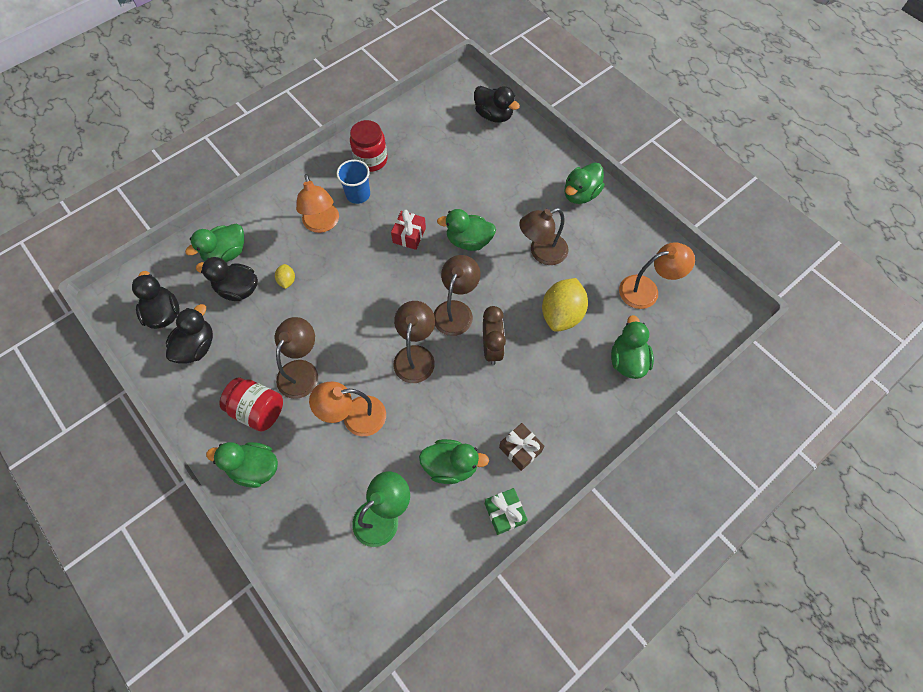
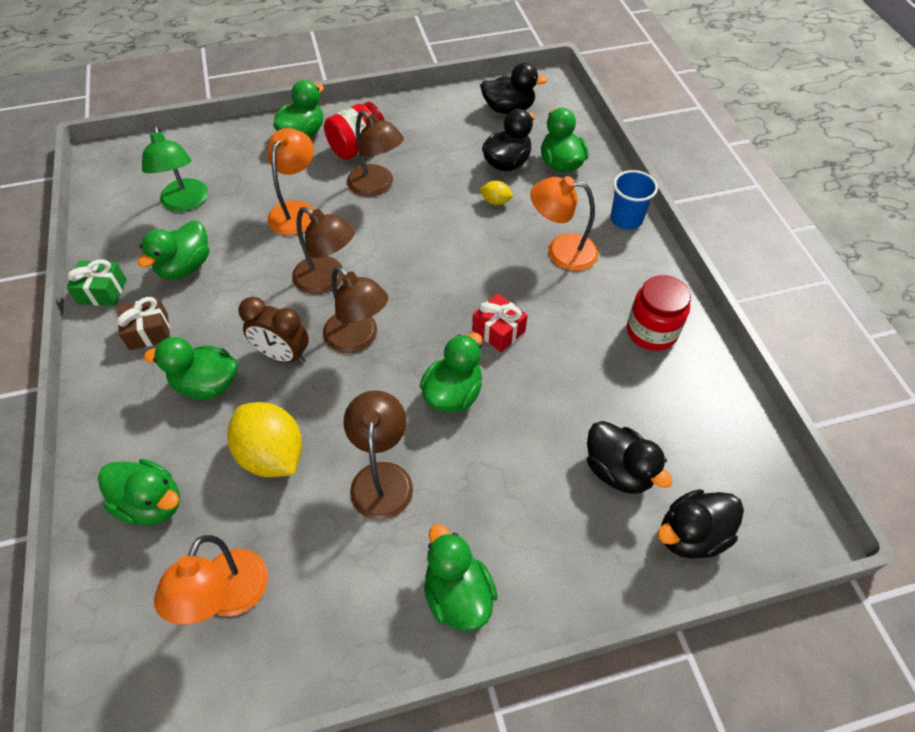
camera: 115 degrees right, 10 degrees down
black duck [166,304,213,364] -> black duck moved to [587,421,672,494]
blue cup [336,160,370,204] -> blue cup moved to [610,170,658,230]
none -> green duck [144,337,237,400]

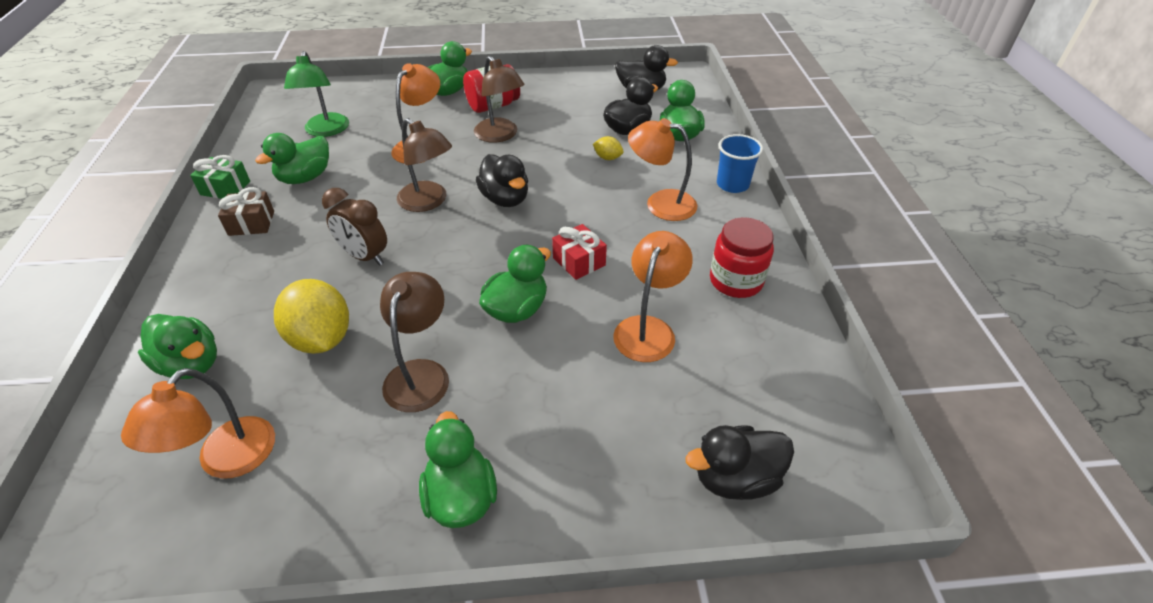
camera: 10 degrees right, 10 degrees down
green duck [144,337,237,400] -> none
brown lamp [323,266,388,353] -> none
black duck [587,421,672,494] -> black duck moved to [476,154,528,207]
none -> orange lamp [613,231,693,362]

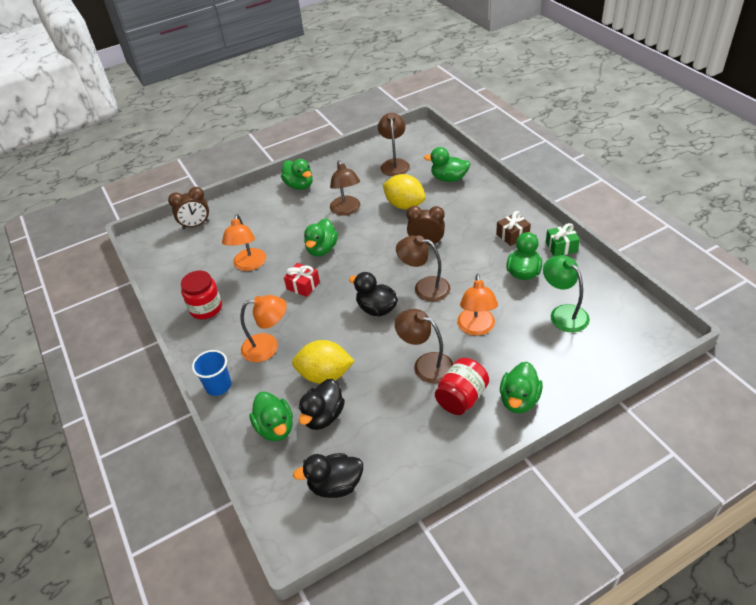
camera: 160 degrees right, 0 degrees up
orange lamp [121,368,275,478] -> brown lamp [378,113,410,176]
yellow lemon [593,136,624,160] -> yellow lemon [292,340,355,384], size x2.18
black duck [685,425,794,500] -> brown clock [168,187,210,229]

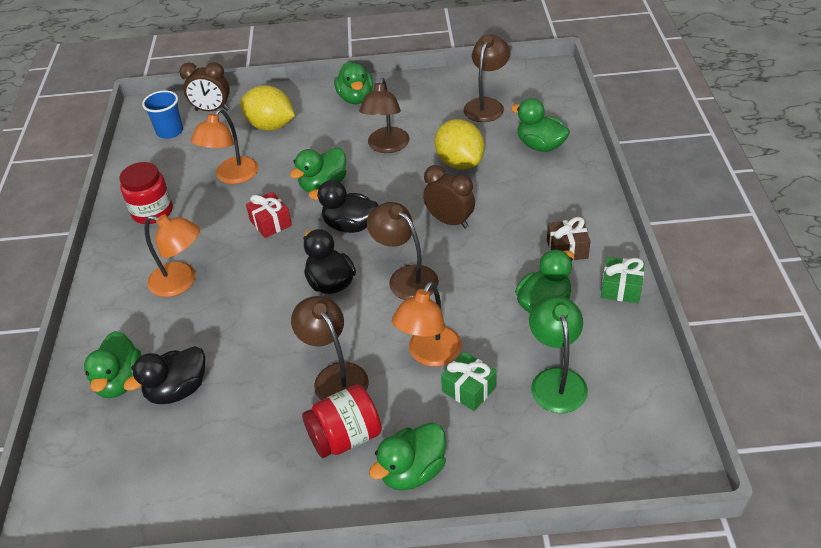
camera: 25 degrees right, 0 degrees up
blue cup [192,350,231,396] -> blue cup moved to [142,90,183,139]
yellow lemon [292,340,355,384] -> yellow lemon moved to [240,85,295,131]
black duck [293,453,363,498] -> black duck moved to [309,180,379,233]
none -> green gift [441,352,497,411]

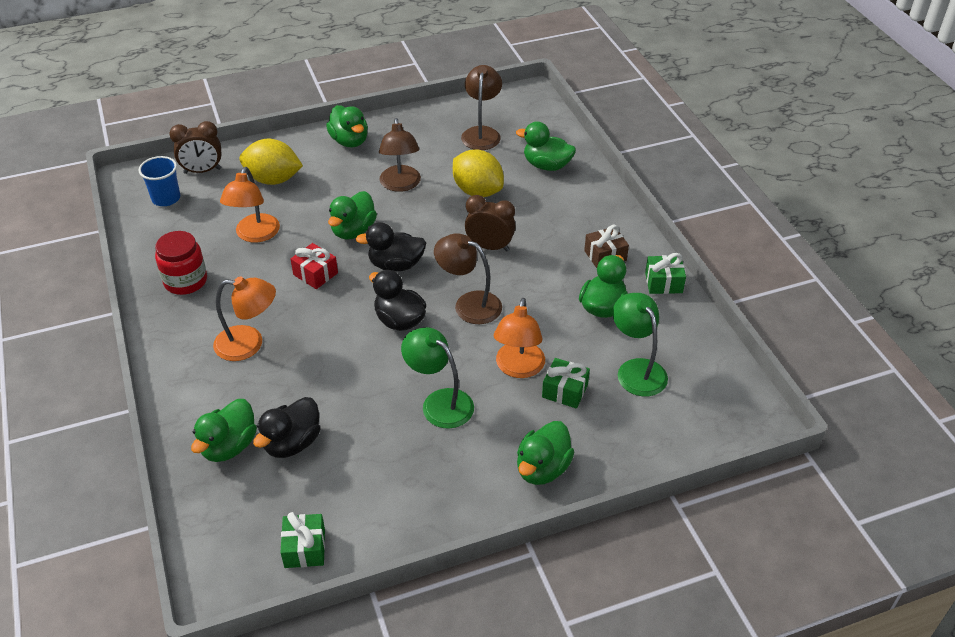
camera: 20 degrees left, 0 degrees up
green duck [84,331,141,398] -> green duck turned 45 degrees clockwise [191,399,257,462]
brown lamp [291,296,369,400] -> green lamp [401,327,474,429]
red jar [302,385,382,458] -> none
none -> green gift [280,512,325,568]

